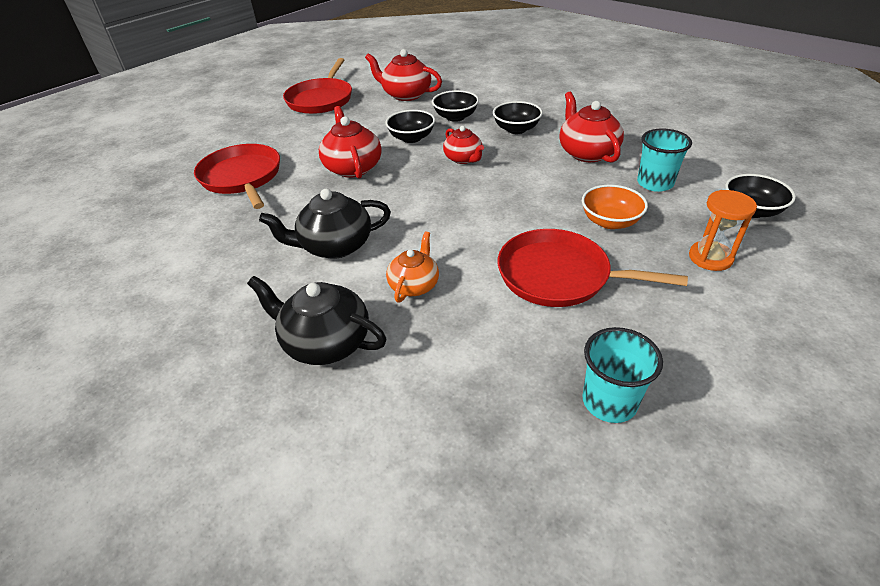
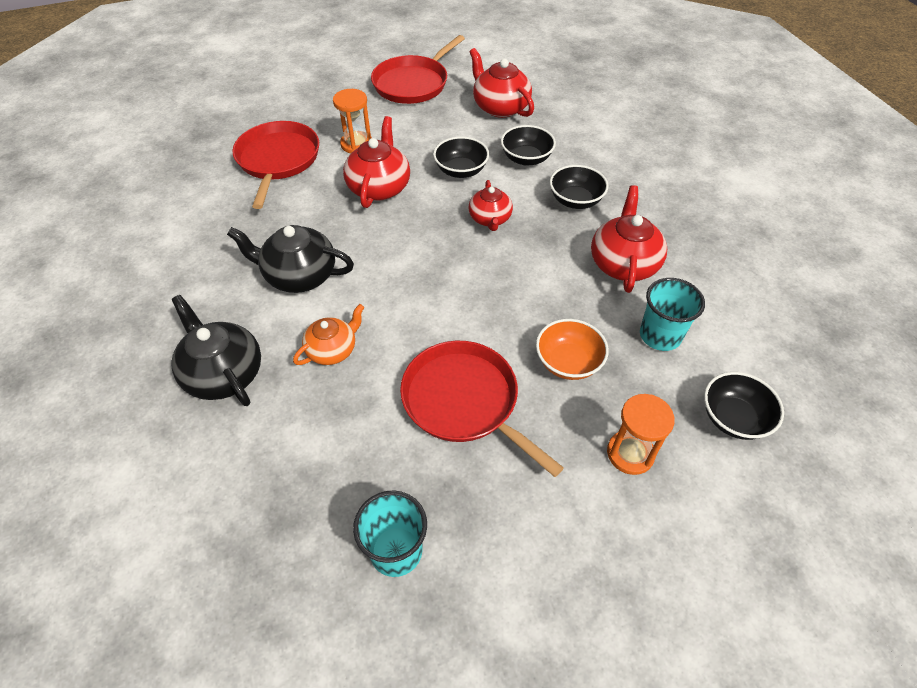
camera: 25 degrees right, 10 degrees up
none -> orange hourglass [333,89,372,153]

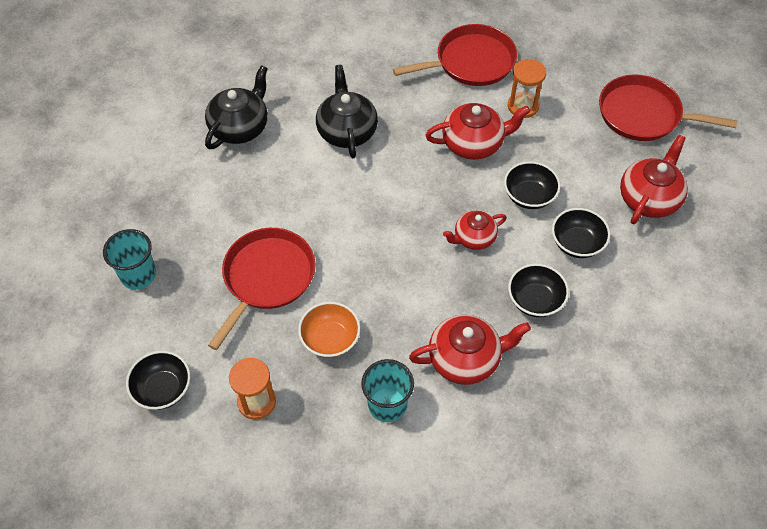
camera: 70 degrees right, 5 degrees up
orange teapot [293,304,364,365] -> none
black bowl [704,372,784,440] -> black bowl moved to [126,351,191,410]

